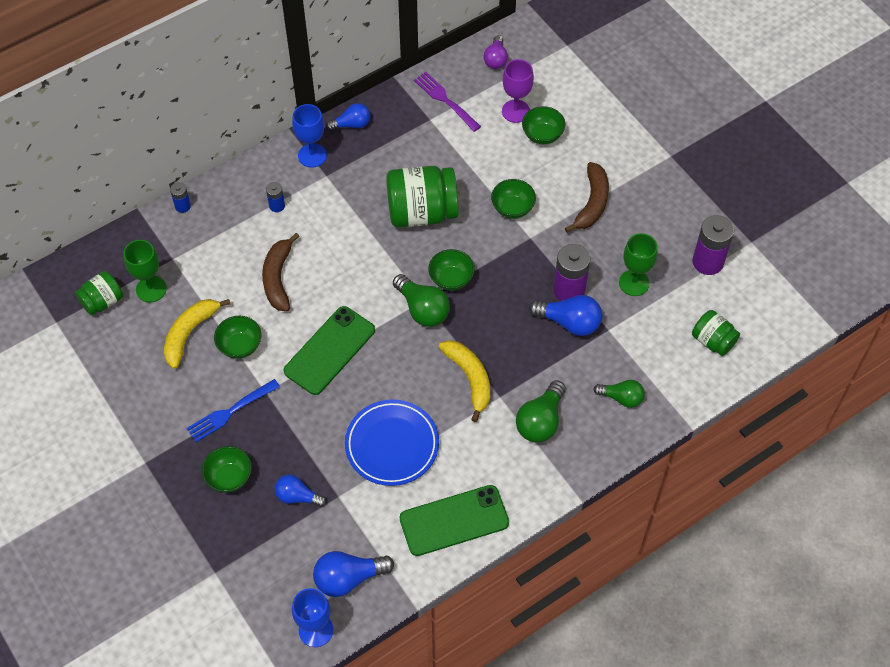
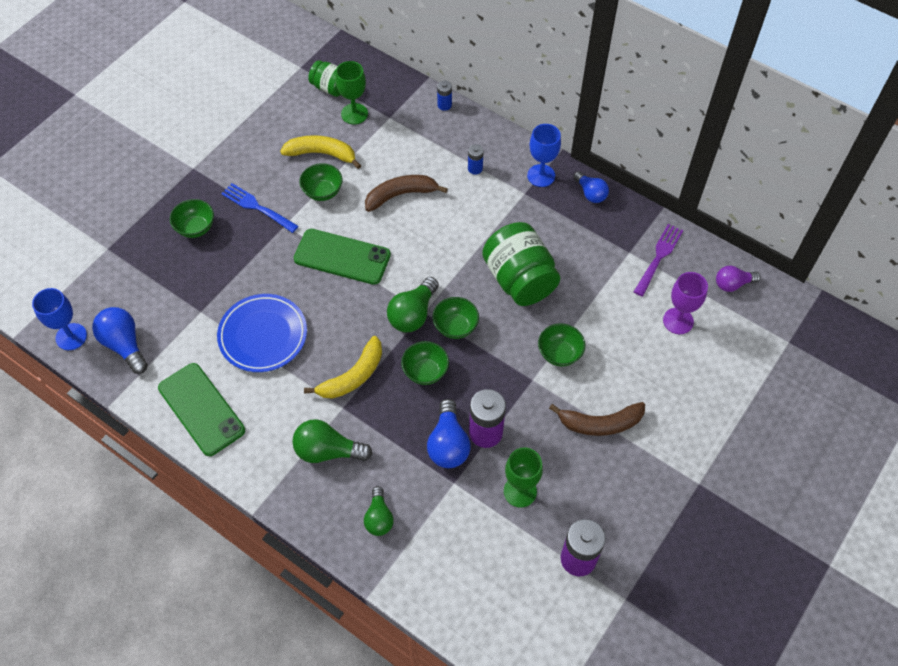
camera: 70 degrees right, 0 degrees up
blue light bulb [275,475,326,507] -> none
green bowl [522,106,565,144] -> green bowl moved to [401,341,449,385]
green jar [692,310,740,356] -> none

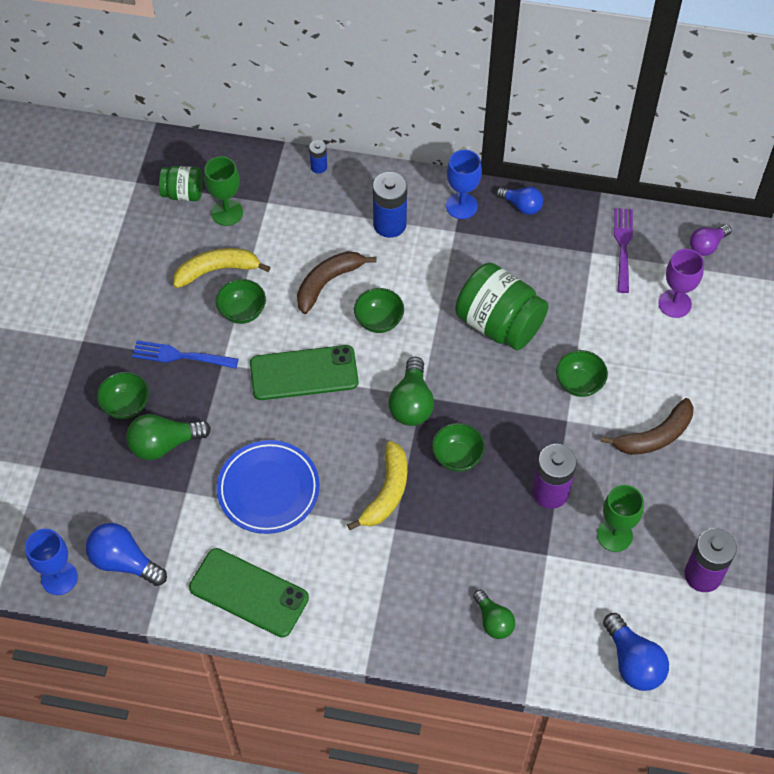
camera: 25 degrees left, 0 degrees up
green light bulb [292,419,372,463] -> green light bulb moved to [126,414,211,460]
blue light bulb [427,399,471,468] -> blue light bulb moved to [603,613,669,691]
green bowl [432,297,479,339] -> green bowl moved to [354,288,404,333]
blue battery [468,144,484,175] -> blue battery [373,172,407,238], size x1.95

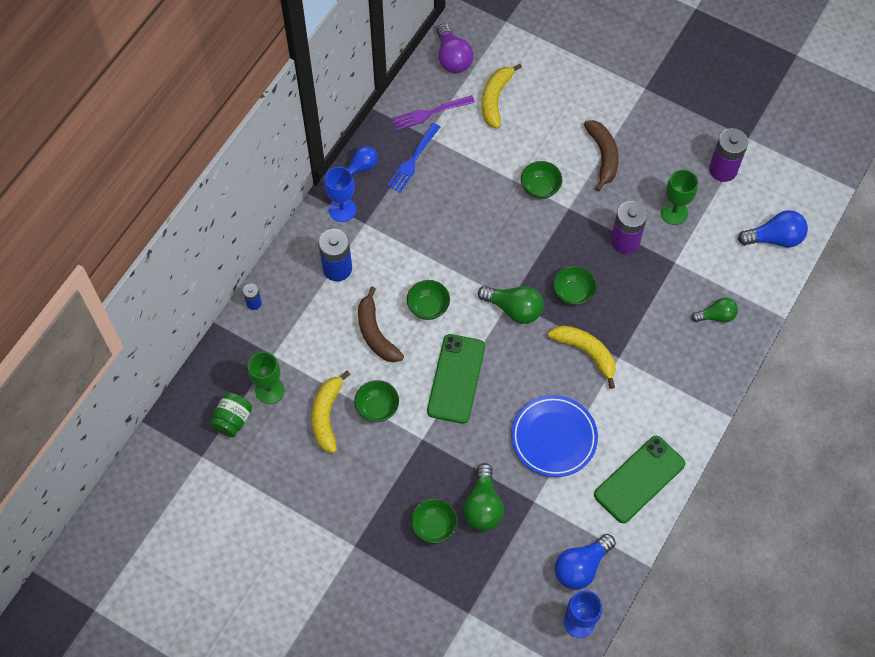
camera: 70 degrees left, 5 degrees up
blue fork [132,341,239,369] -> blue fork moved to [387,123,440,193]
green jar [455,263,549,351] -> none
purple fork [614,208,633,293] -> purple fork turned 45 degrees counterclockwise [392,95,475,131]
purple goblet [658,249,704,318] -> yellow banana [482,64,522,129]
purple light bulb [690,224,731,256] -> purple light bulb [437,23,473,73], size x1.51

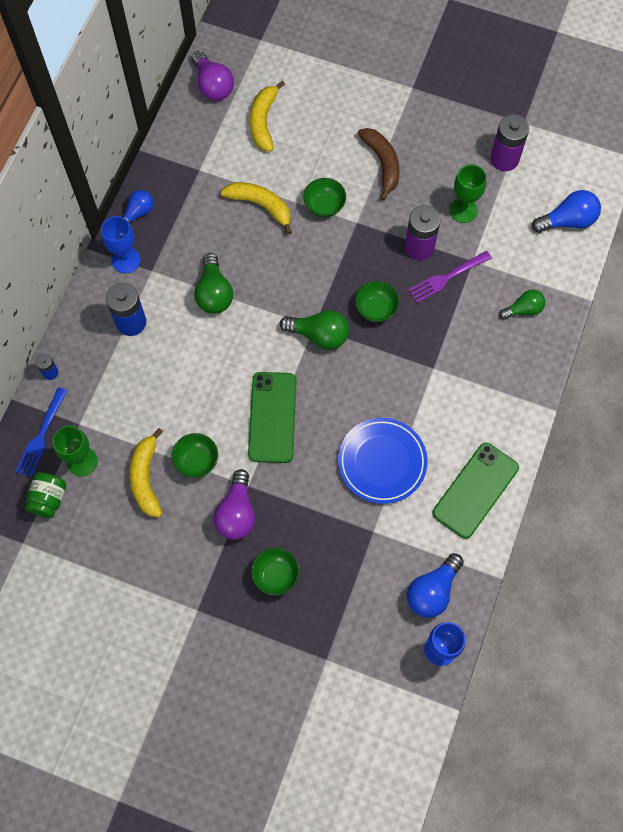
camera: 10 degrees left, 5 degrees up
brown banana [358,287,404,362] -> none
blue fork [387,123,440,193] -> blue fork moved to [15,387,67,478]
purple fork [392,95,475,131] -> purple fork moved to [408,251,492,303]
green bowl [407,280,450,320] -> none
green light bulb [463,463,504,531] -> green light bulb moved to [194,253,233,314]
yellow banana [548,325,616,389] -> yellow banana moved to [221,182,292,235]
none -> purple light bulb [213,469,255,540]

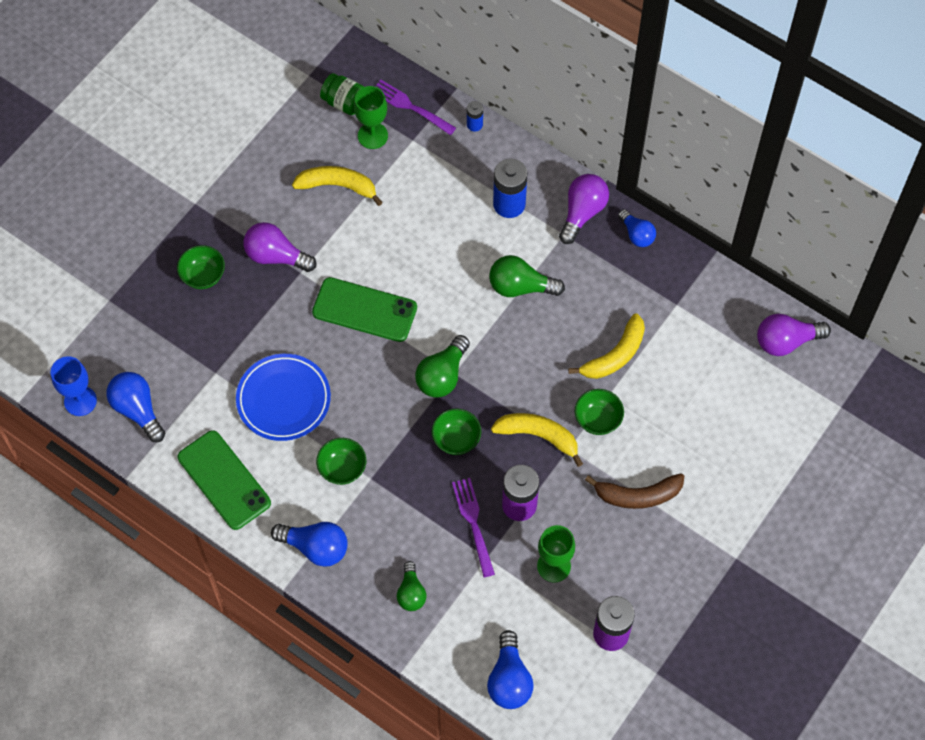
camera: 105 degrees right, 5 degrees down
blue fork [15,387,67,478] -> purple fork [375,80,456,135]
blue goblet [101,216,141,273] -> purple light bulb [559,174,609,244]
green bowl [171,433,218,478] -> green bowl moved to [316,438,366,485]
yellow banana [250,81,285,152] -> yellow banana moved to [491,413,583,467]
none -> blue light bulb [271,522,348,567]

